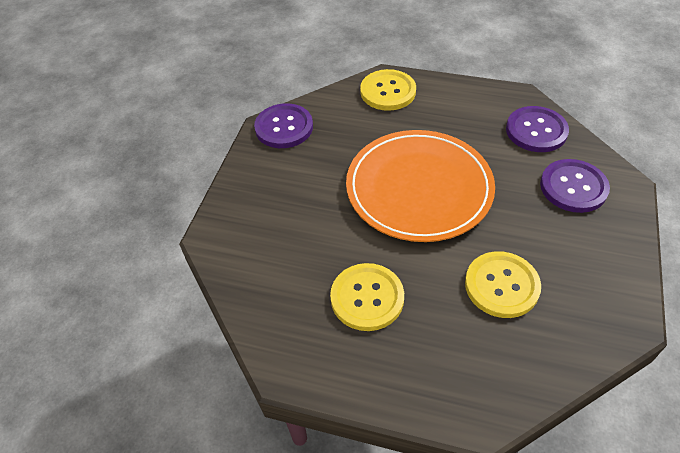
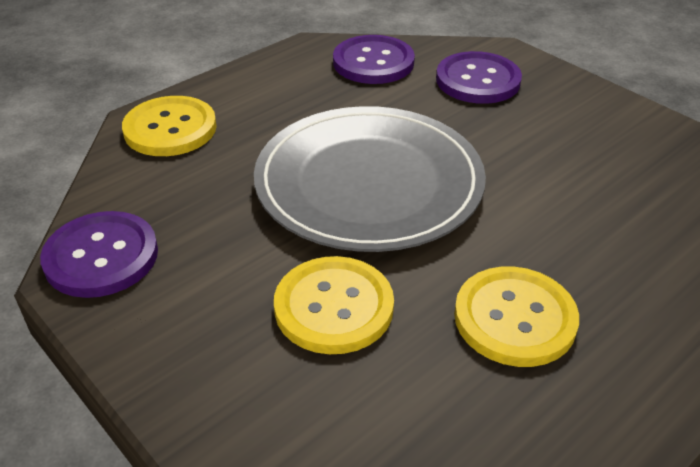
camera: 60 degrees left, 10 degrees down
orange plate [346,130,495,242] -> grey plate [254,106,486,252]
yellow button [465,251,541,318] -> yellow button moved to [274,256,394,354]

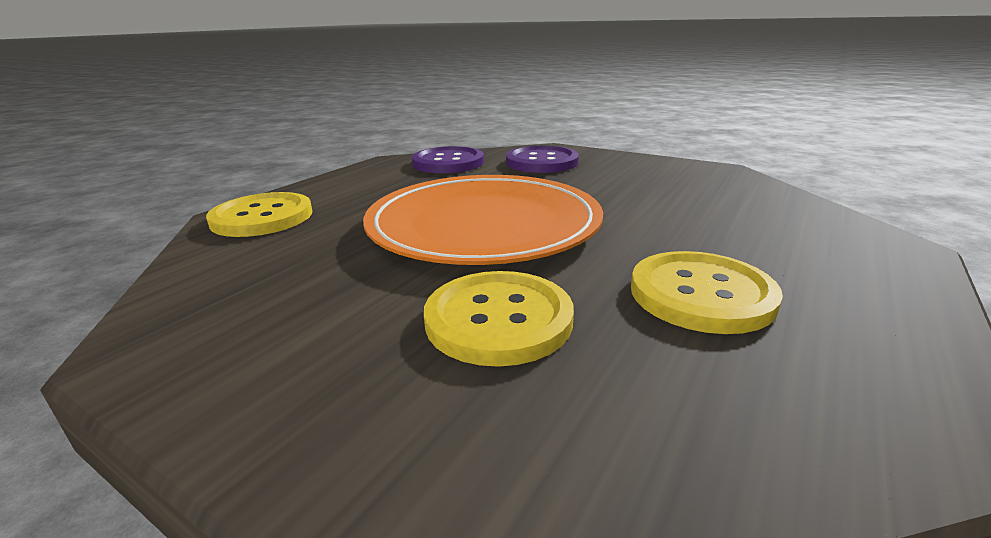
camera: 15 degrees left, 15 degrees down
purple button [40,211,158,298] -> none
grey plate [254,106,486,252] -> orange plate [363,175,603,265]

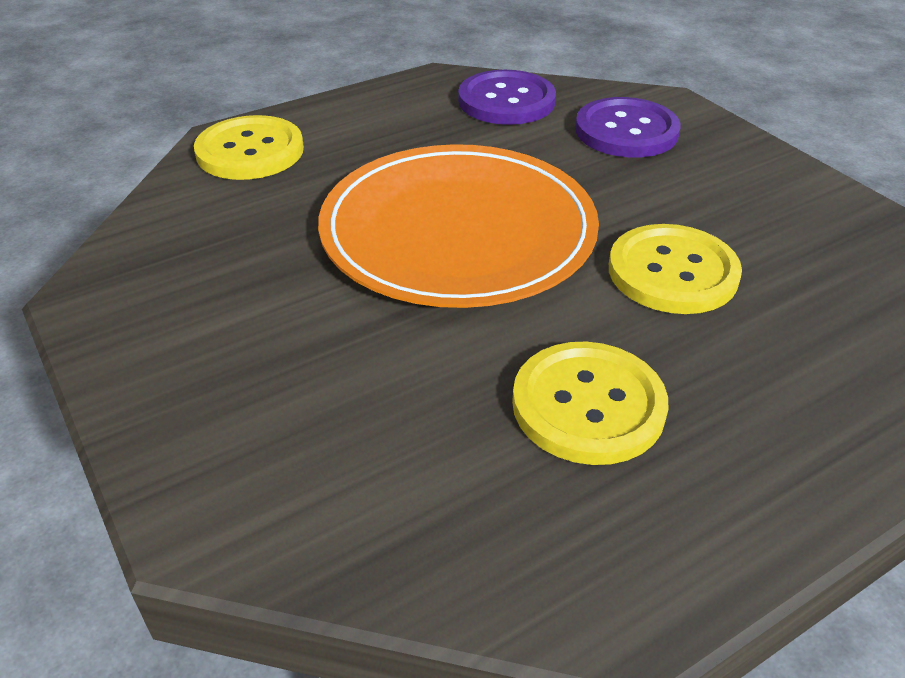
camera: 25 degrees right, 15 degrees up
yellow button [424,271,574,367] -> yellow button moved to [609,224,742,314]

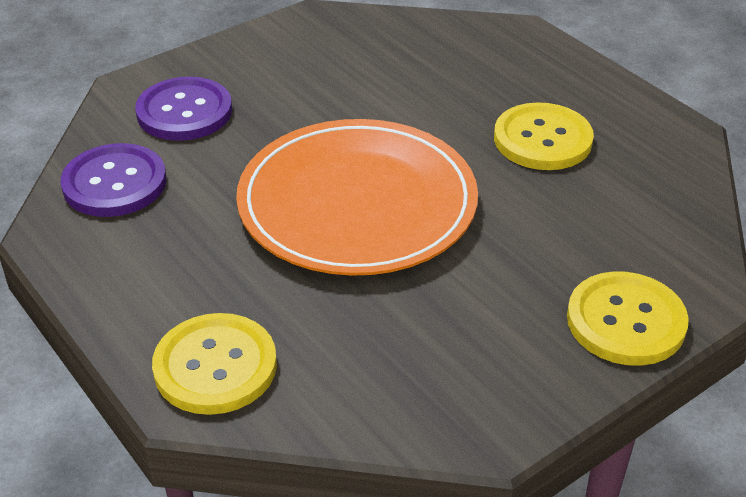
camera: 95 degrees left, 0 degrees up
yellow button [609,224,742,314] -> yellow button moved to [567,271,689,366]

